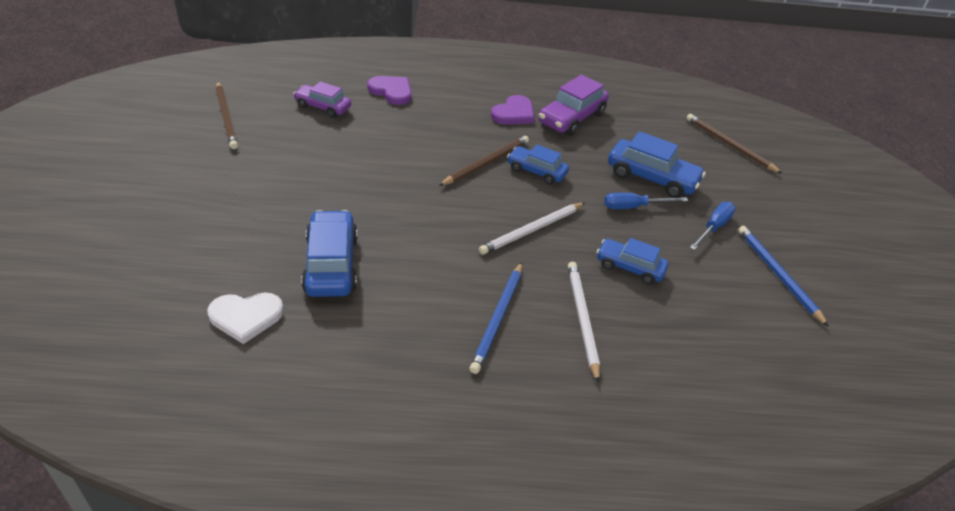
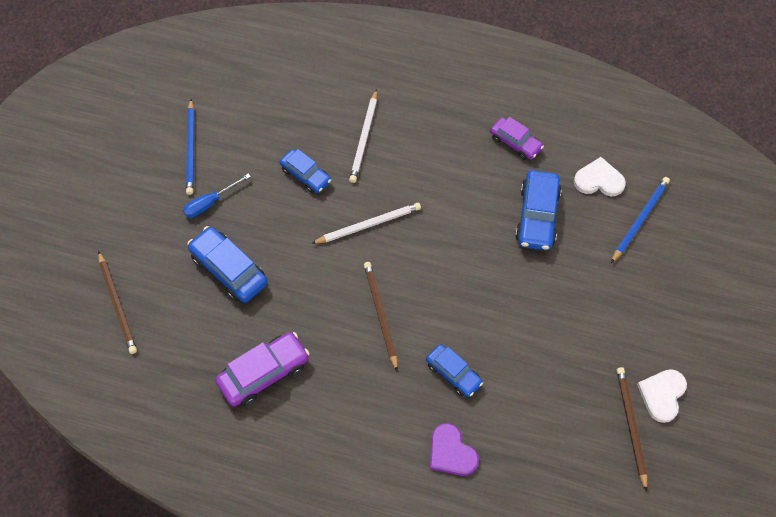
camera: 160 degrees left, 20 degrees up
purple car [293,81,351,118] -> purple car moved to [490,117,544,160]
brown pencil [439,136,529,186] -> brown pencil turned 105 degrees clockwise [364,262,398,371]
blue pencil [469,262,522,374] -> blue pencil moved to [611,177,670,263]
purple heart [491,95,535,124] -> none
blue car [507,145,569,185] -> blue car moved to [426,344,483,397]
blue screwdriver [604,193,688,209] -> none
none -> white heart [637,369,687,423]

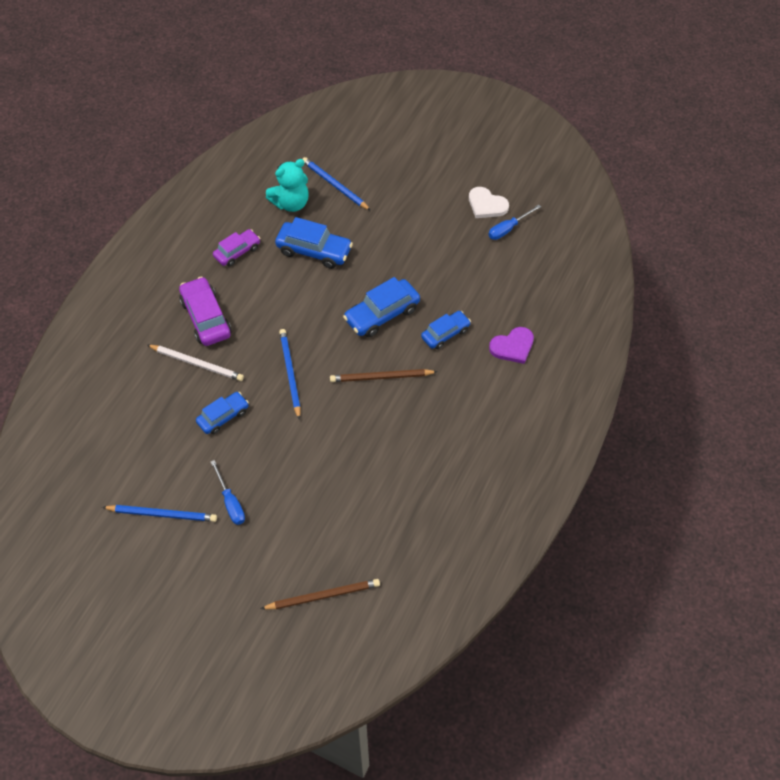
camera: 80 degrees left, 5 degrees down
blue car [187,226,267,303] -> blue car moved to [343,277,420,337]
purple car [215,332,310,407] -> purple car moved to [179,276,231,346]
white pencil [311,203,421,244] -> blue pencil [279,329,301,420]
white heart [574,157,626,196] -> turquoise teddy bear [266,159,309,212]
brown pencil [617,367,647,492] -> blue screwdriver [488,205,541,240]

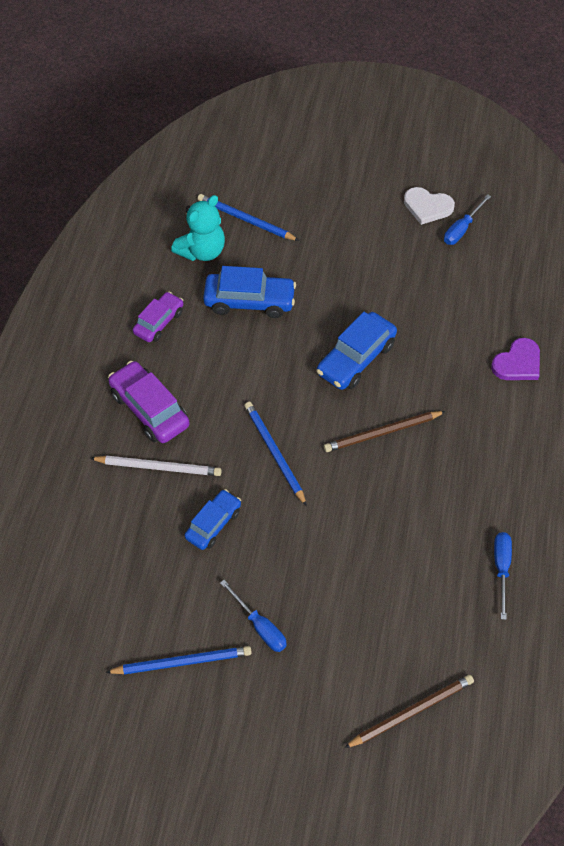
camera: 15 degrees left, 0 degrees up
blue car [421,311,471,349] -> none
none -> blue screwdriver [494,532,512,620]

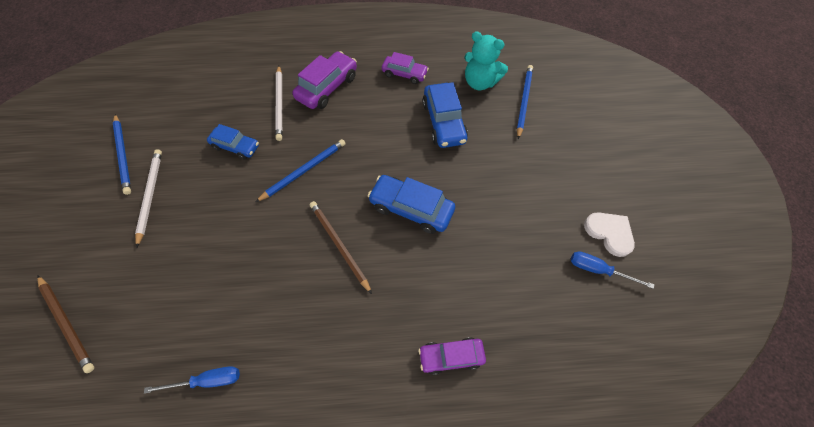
camera: 75 degrees right, 5 degrees up
blue screwdriver [220,580,287,652] -> white pencil [135,149,162,248]
white heart [404,187,455,225] -> white heart turned 135 degrees clockwise [584,212,635,257]
purple heart [491,338,540,380] -> purple car [418,337,486,375]

